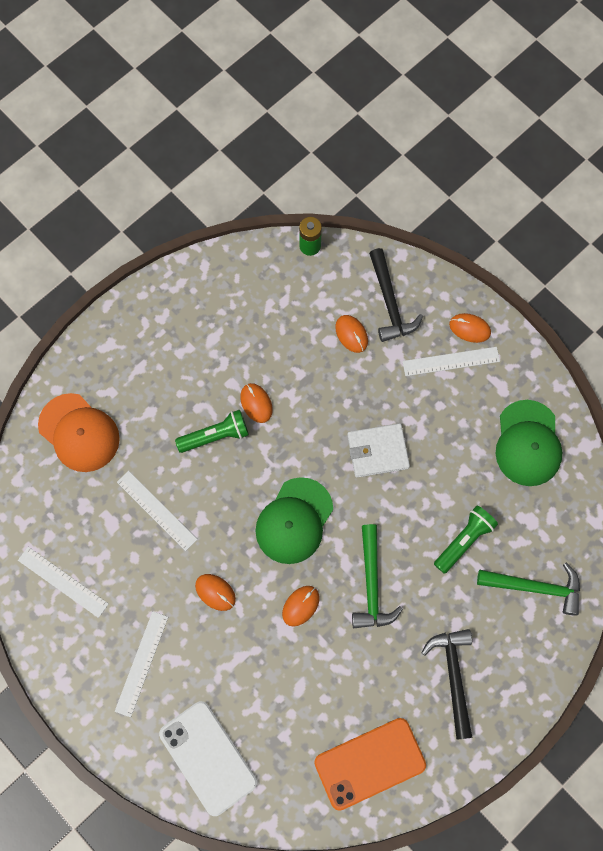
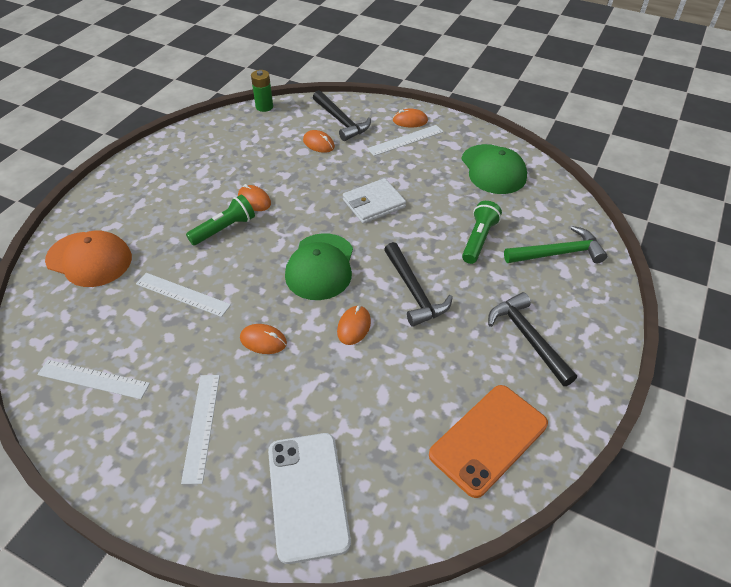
camera: 20 degrees left, 25 degrees down
white phone [159,701,257,816] -> white phone turned 45 degrees clockwise [268,433,351,564]
green hammer [352,524,403,628] -> black hammer [384,242,453,327]

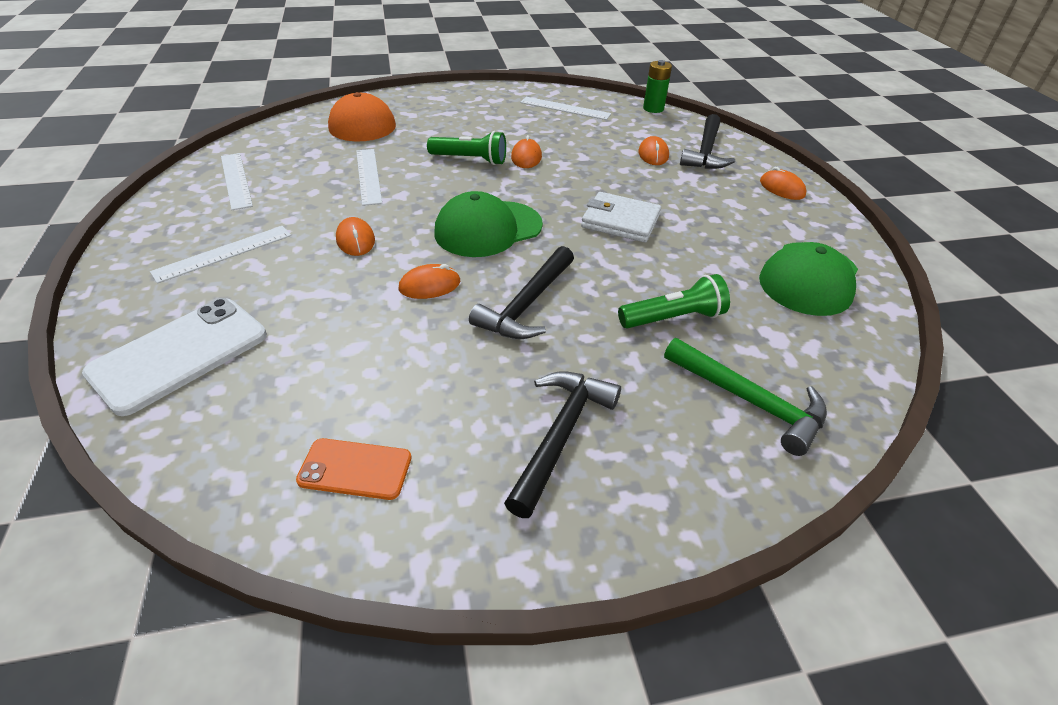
camera: 50 degrees right, 5 degrees down
white ruler [367,125,443,156] -> white ruler moved to [520,97,611,120]
orange phone [429,385,548,498] -> orange phone [296,438,411,500], size x0.57

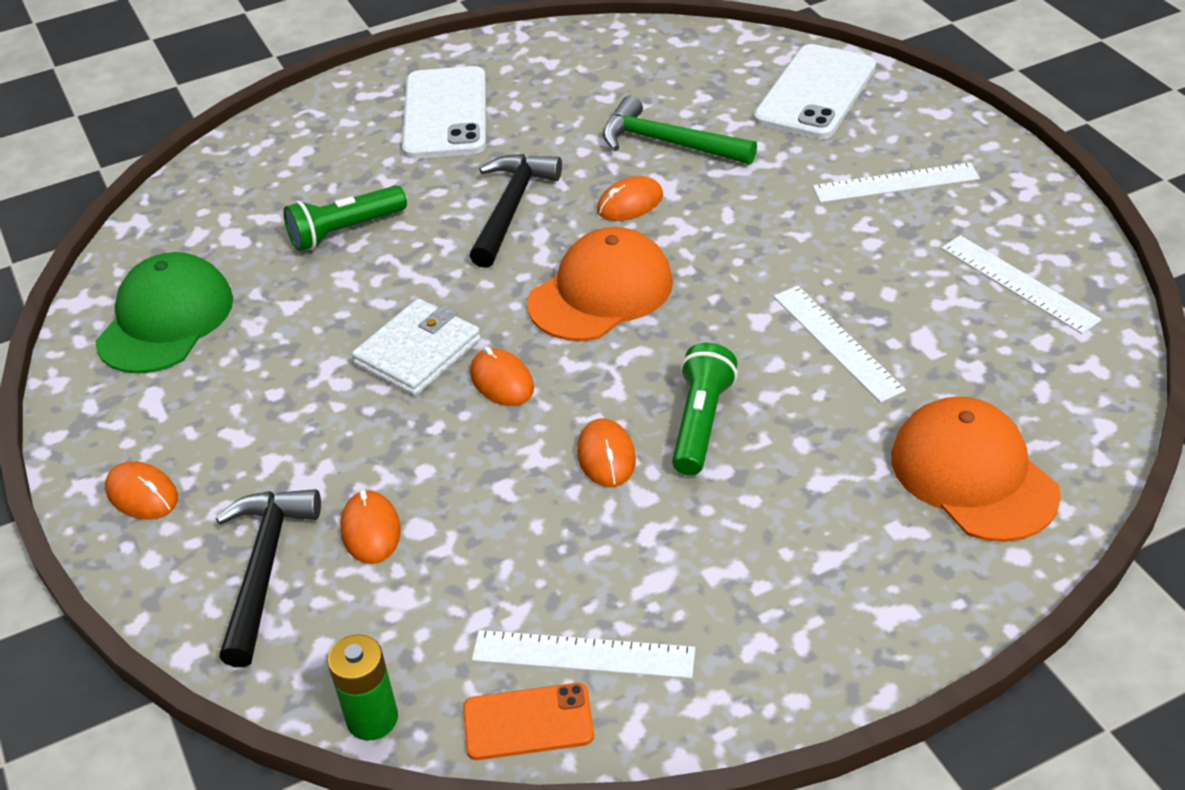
camera: 170 degrees right, 0 degrees up
white ruler [150,226,291,284] -> white ruler turned 45 degrees clockwise [813,162,980,203]
orange phone [296,438,411,500] -> orange phone moved to [463,683,594,760]
orange mouse [336,217,375,256] -> orange mouse moved to [470,347,534,406]
green flashlight [427,131,506,165] -> green flashlight turned 105 degrees clockwise [672,343,737,476]
green cap [434,191,543,257] -> orange cap [527,227,673,341]
black hammer [504,371,621,518] -> white phone [402,66,486,159]
white wallet [581,192,661,243] -> white wallet turned 60 degrees counterclockwise [352,298,481,396]
green hammer [664,338,827,456] -> green hammer moved to [603,95,757,164]

